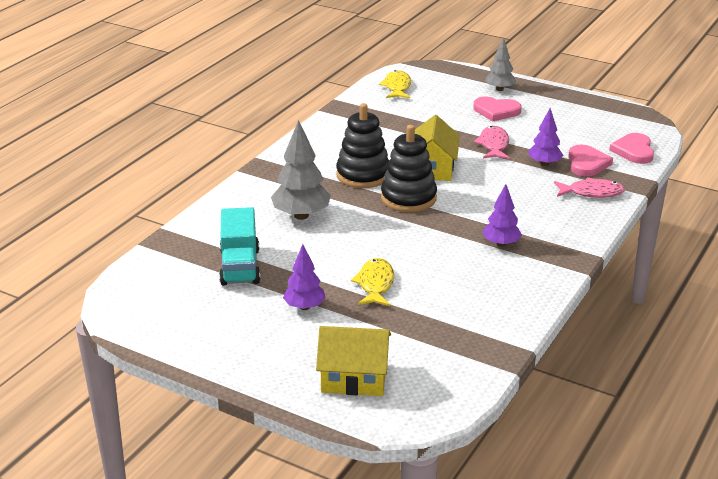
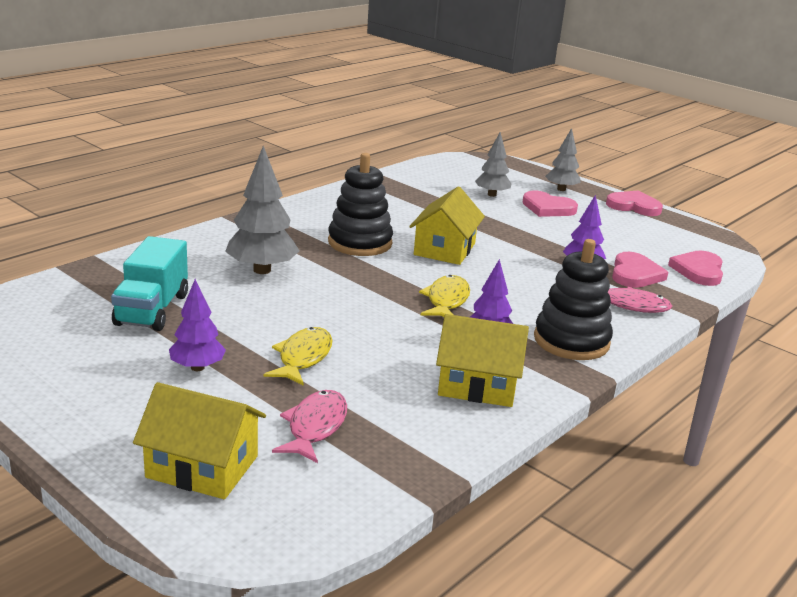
camera: 10 degrees right, 5 degrees down
yellow fish [379,70,411,98] -> yellow fish moved to [419,275,470,317]
black stacking toy [381,125,437,212] -> black stacking toy moved to [534,239,613,360]
pink fish [474,126,510,159] -> pink fish moved to [272,390,347,463]
none -> yellow house [436,314,529,407]
none -> grey tree [475,132,511,197]
none -> pink heart [606,190,663,216]

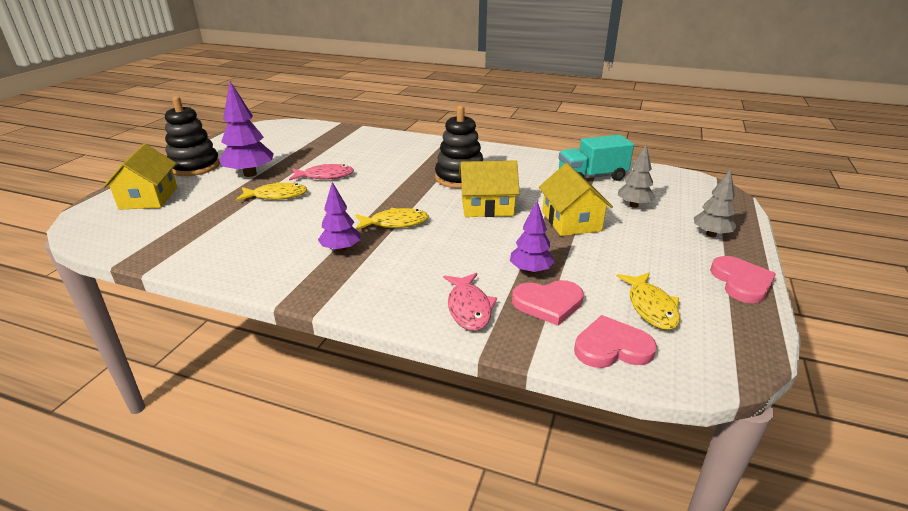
camera: 70 degrees right, 5 degrees up
turquoise truck [111,236,188,331] -> turquoise truck moved to [559,135,634,181]
purple tree [169,279,226,371] -> purple tree [219,81,274,177], size x1.59
grey tree [225,146,300,274] -> none
pink fish [272,390,347,463] -> pink fish moved to [289,164,354,181]
yellow house [436,314,529,407] -> yellow house moved to [539,163,613,236]
pink heart [522,191,578,217] -> none
black stacking toy [534,239,613,360] -> black stacking toy moved to [165,96,220,176]
none -> yellow fish [616,272,680,330]

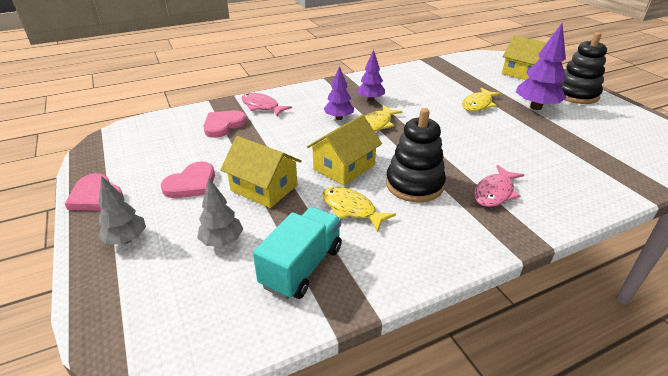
camera: 135 degrees right, 5 degrees up
pink fish [289,164,354,181] -> pink fish moved to [474,165,524,207]
purple tree [510,201,555,274] -> purple tree moved to [324,66,354,120]
pink heart [574,315,657,368] -> pink heart moved to [161,161,215,198]
yellow fish [616,272,680,330] -> yellow fish moved to [323,187,396,232]

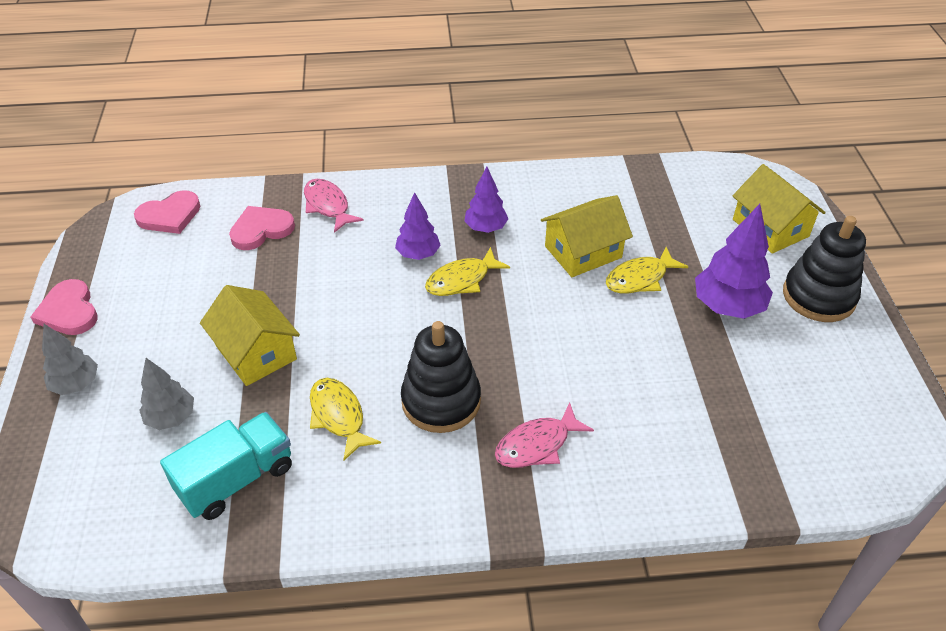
camera: 20 degrees right, 10 degrees up
pink heart [161,161,215,198] -> pink heart moved to [134,190,200,234]
yellow house [307,115,382,186] -> yellow house moved to [541,195,633,277]

